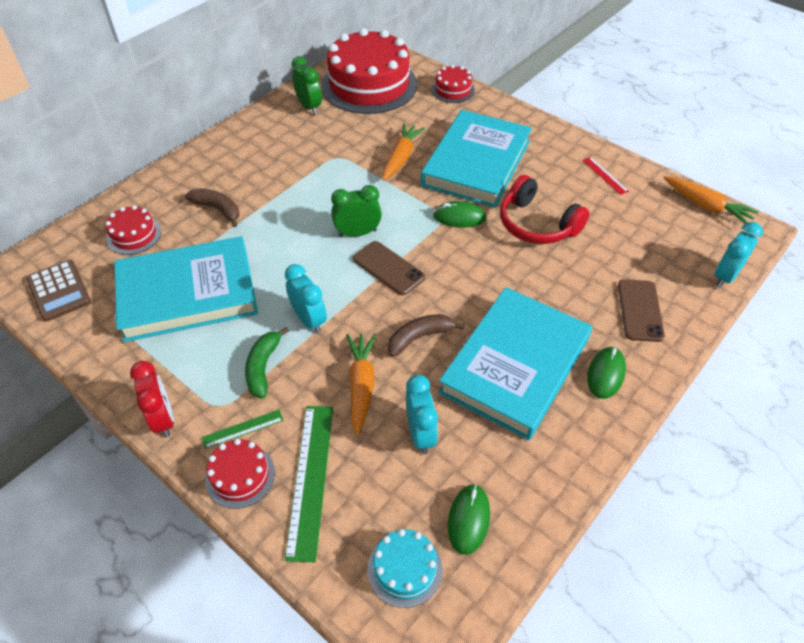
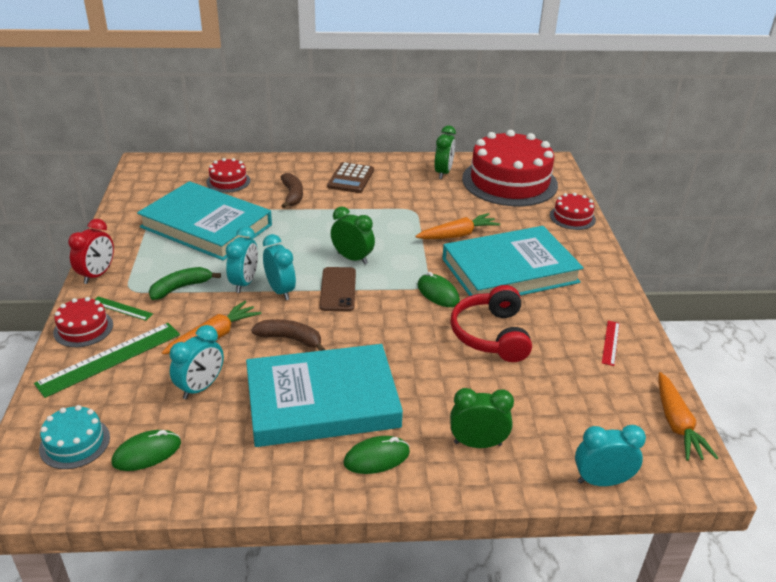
camera: 45 degrees right, 15 degrees down
brown calculator [26,260,91,322] -> brown calculator moved to [327,162,374,193]
brown phone [618,279,665,342] -> green clock [450,388,514,448]
none -> turquoise clock [263,234,296,300]

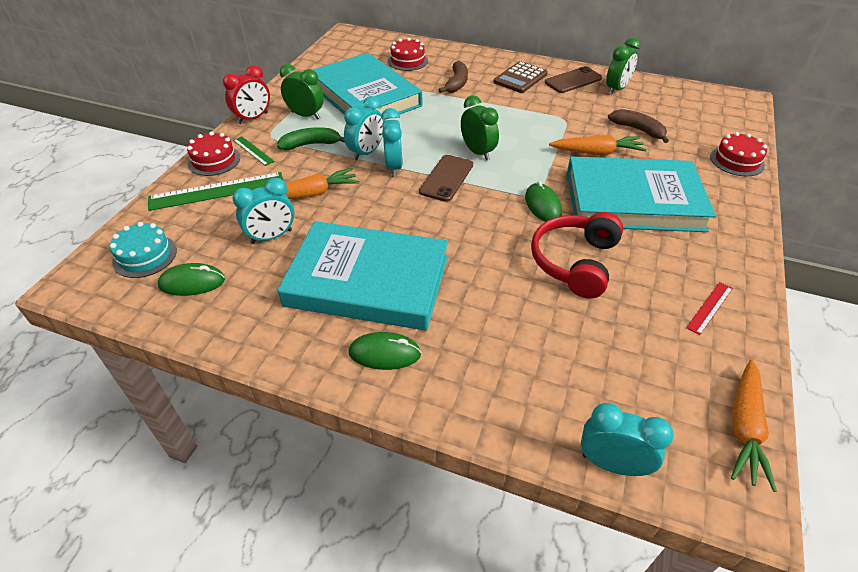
camera: 25 degrees right, 10 degrees up
brown banana [251,319,325,351] -> brown banana moved to [608,109,669,143]
green clock [450,388,514,448] -> green clock moved to [280,64,324,119]
red cake [462,130,558,206] -> none
none -> brown phone [545,66,602,93]

